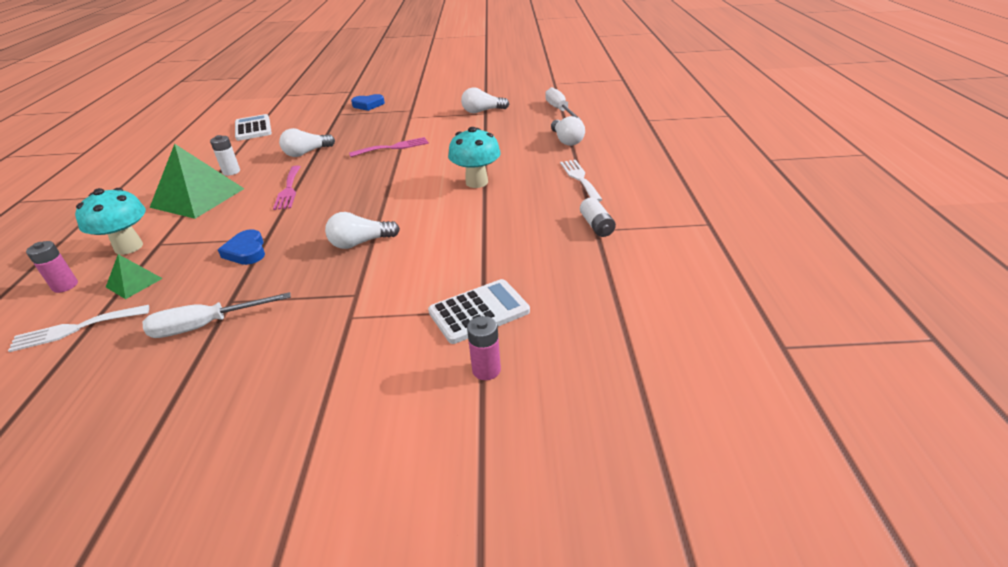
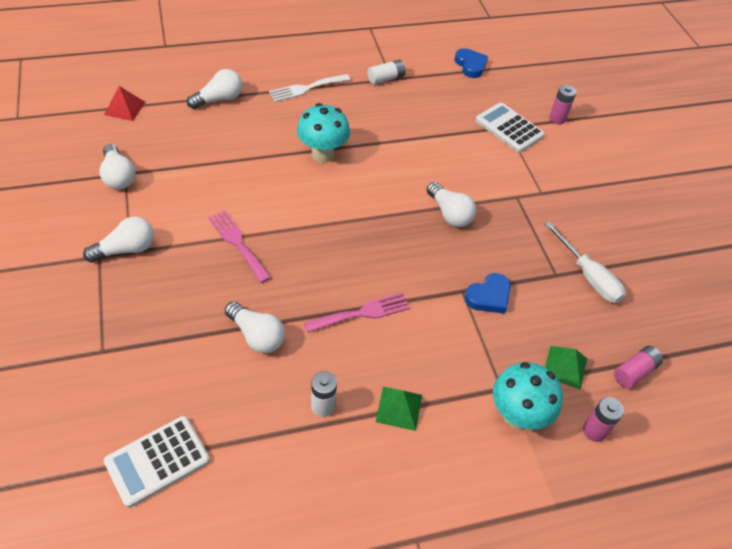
camera: 110 degrees left, 15 degrees up
white fork [8,305,149,352] -> pink battery [614,346,663,389]
green pyramid [150,144,244,219] -> green pyramid [376,387,422,431], size x0.49
blue heart [351,94,385,111] -> blue heart moved to [454,48,488,78]
white screwdriver [545,87,580,119] -> red pyramid [104,86,145,121]
none -> white light bulb [83,216,154,263]

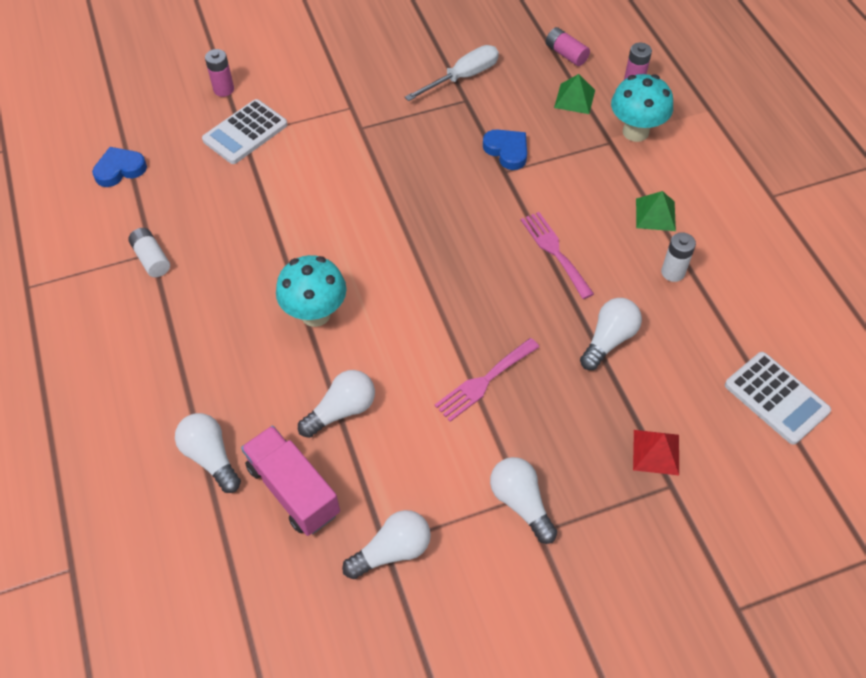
camera: 90 degrees left, 5 degrees up
red pyramid [104,86,145,121] -> red pyramid moved to [633,430,679,475]
white fork [269,74,351,102] -> none
white light bulb [427,182,476,227] -> white light bulb moved to [298,370,375,438]
none -> pink truck [241,425,340,536]

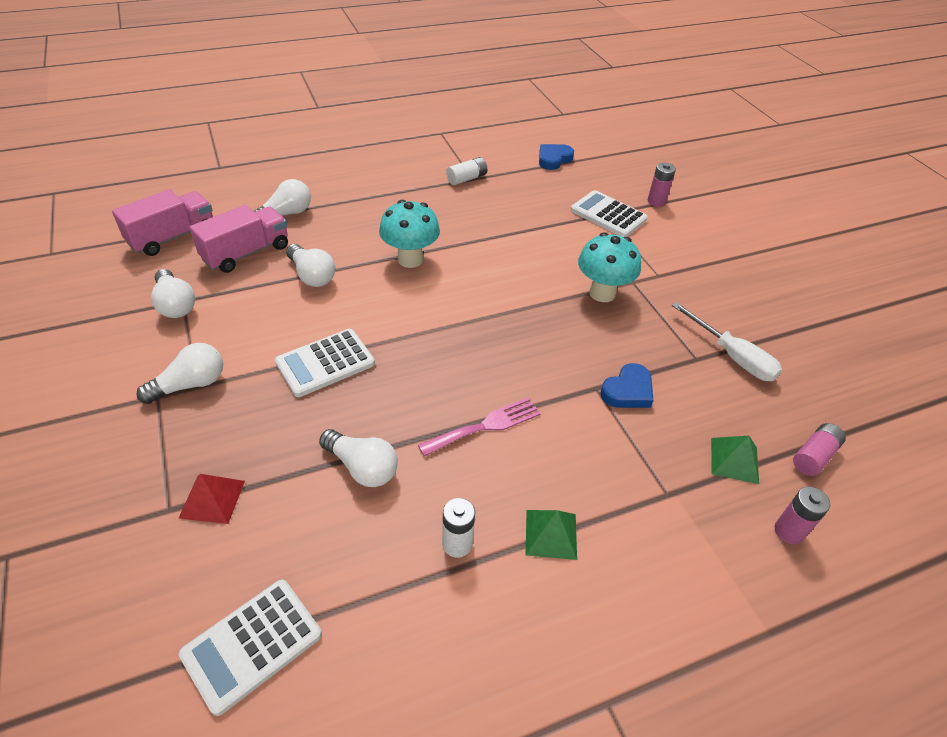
camera: 85 degrees right, 10 degrees down
blue heart [92,147,147,187] -> blue heart turned 105 degrees counterclockwise [539,144,574,170]
pink fork [435,338,539,422] -> white calculator [275,329,375,397]
turquoise mushroom [611,74,673,142] -> turquoise mushroom moved to [578,233,641,302]
none -> pink truck [112,189,213,256]

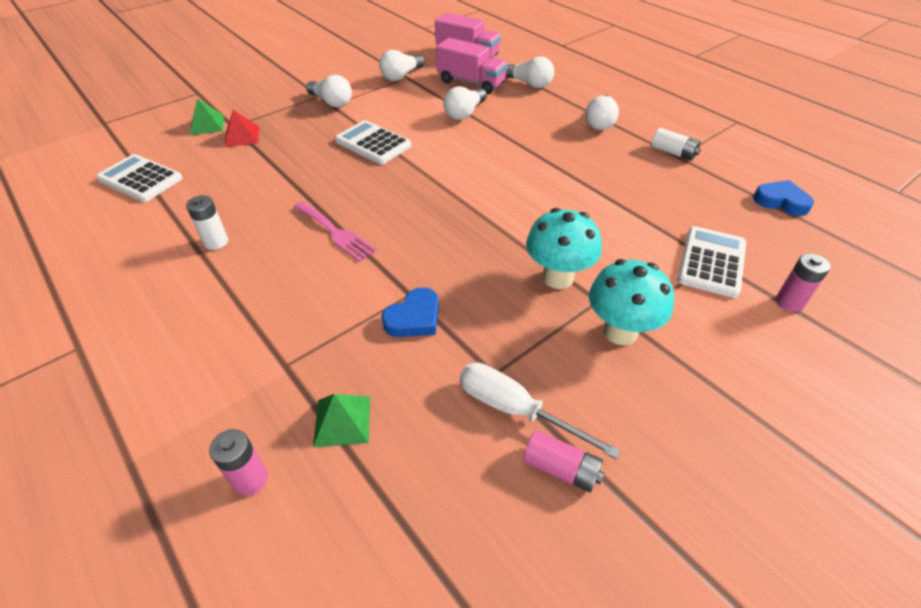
camera: 75 degrees right, 0 degrees up
white light bulb [319,429,398,487] -> white light bulb moved to [585,95,619,130]
turquoise mushroom [379,200,440,268] -> turquoise mushroom moved to [589,259,674,345]
green pyramid [526,510,577,560] -> green pyramid moved to [190,98,224,135]
blue heart [600,363,653,408] -> blue heart turned 75 degrees counterclockwise [381,287,439,337]
white screwdriver [672,302,782,381] -> white screwdriver turned 90 degrees clockwise [460,363,621,459]
pink battery [793,423,846,476] -> pink battery moved to [523,430,604,492]

